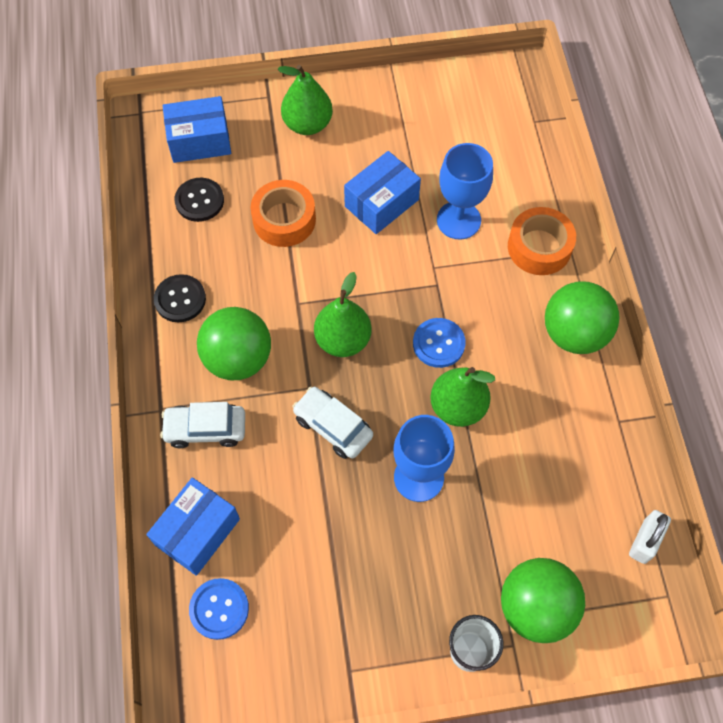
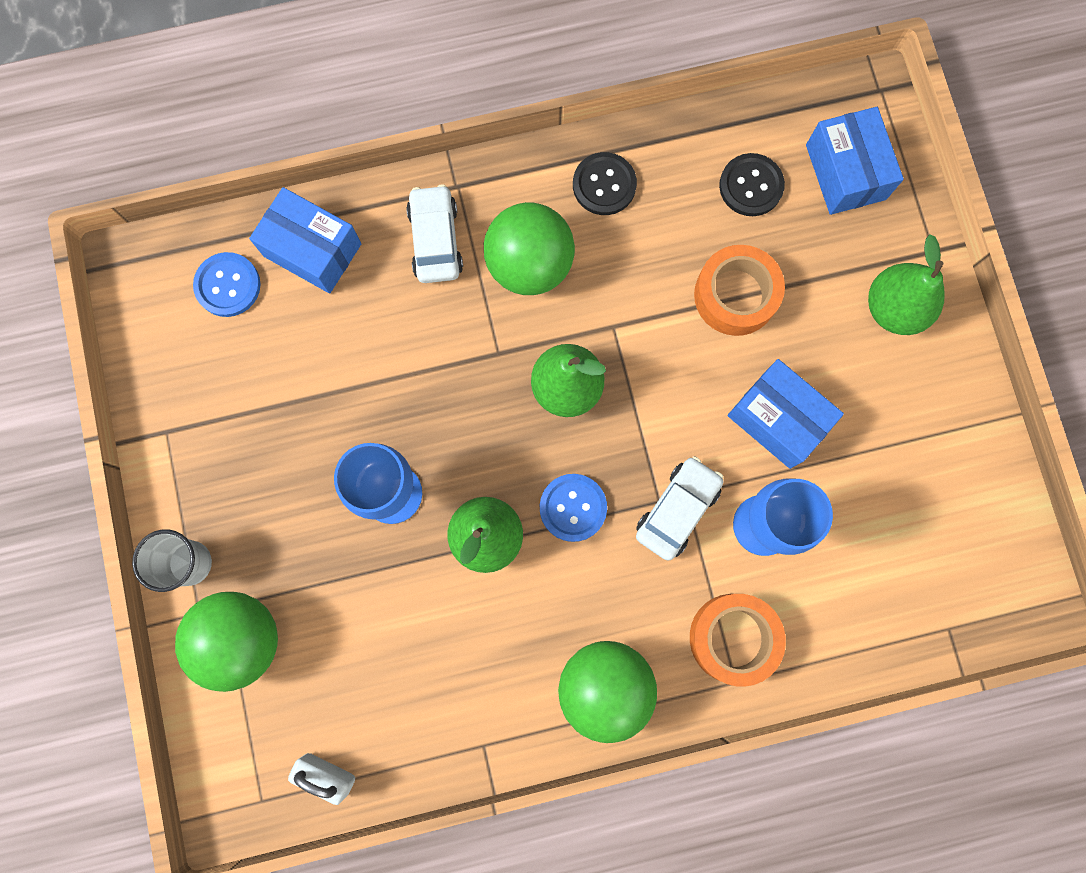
camera: 85 degrees right, 15 degrees up
white car [292,387,373,459] -> white car moved to [636,456,724,561]

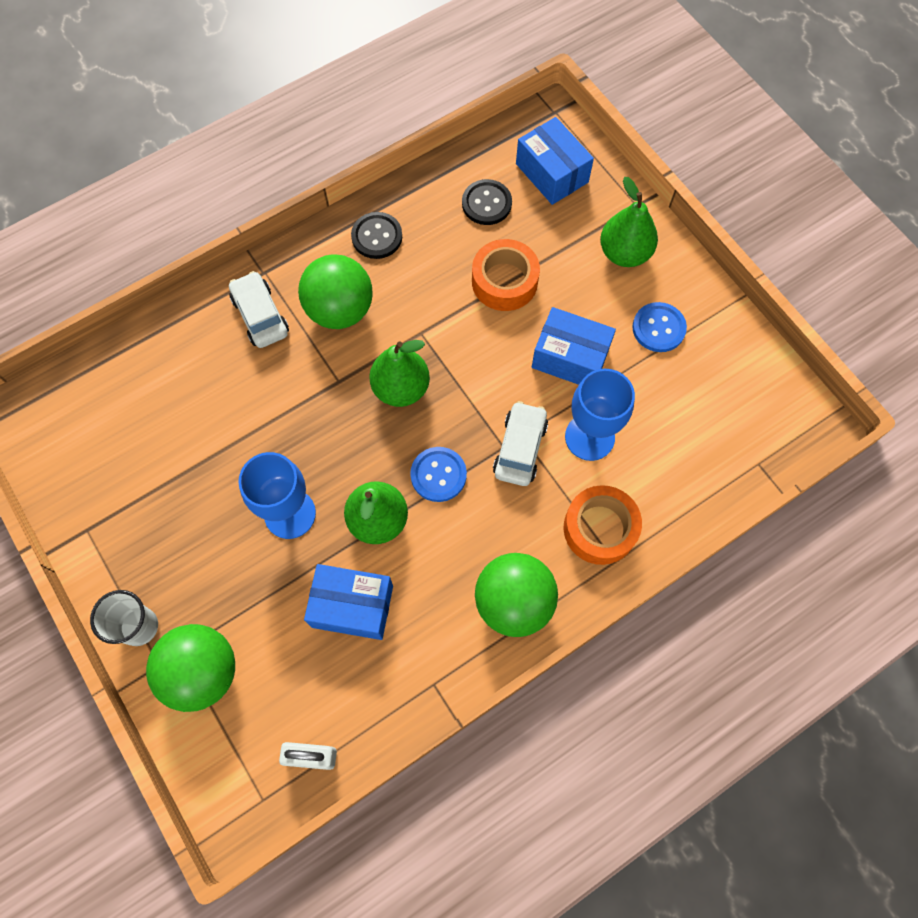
camera: 20 degrees left, 10 degrees down
blue button [193,252,261,317] -> blue button moved to [632,302,687,352]
blue box [249,187,361,293] -> blue box moved to [304,564,393,640]

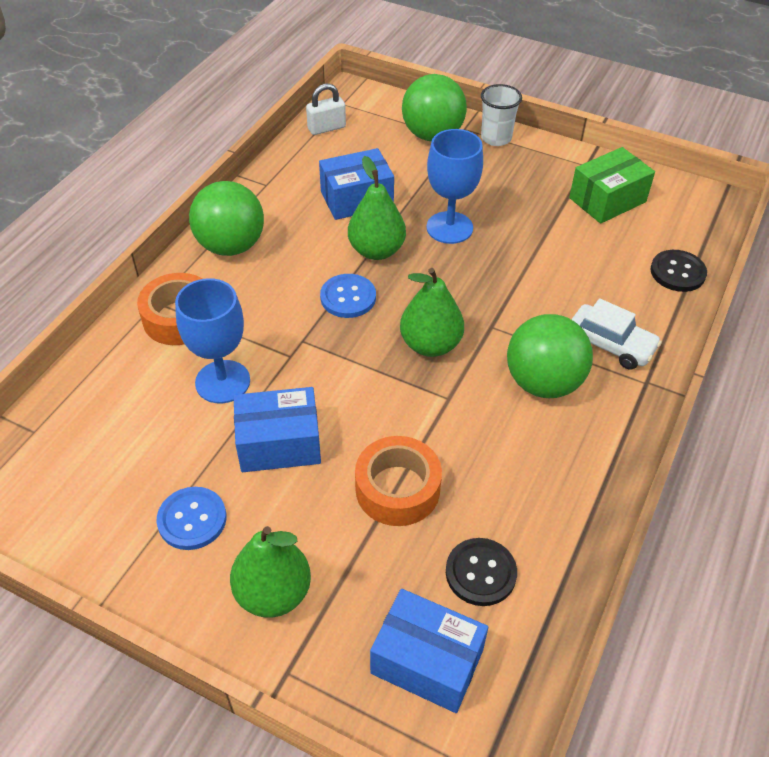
camera: 150 degrees right, 20 degrees down
black button [351,212,402,259] -> black button moved to [650,250,707,292]
white car [493,401,548,486] -> none
none -> green box [569,147,655,224]

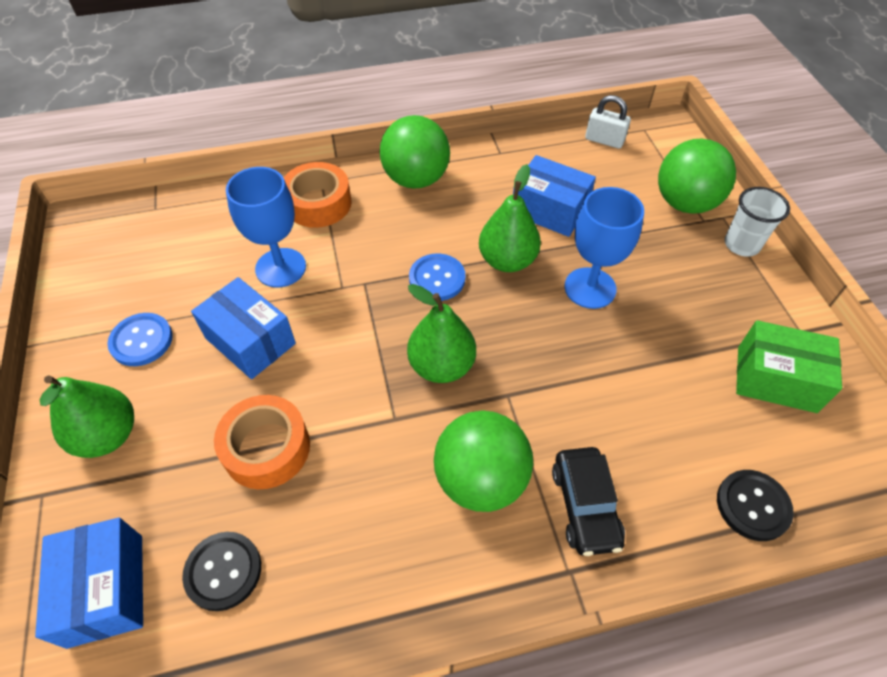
camera: 50 degrees right, 5 degrees up
white car [571,298,662,370] -> black car [552,447,625,556]

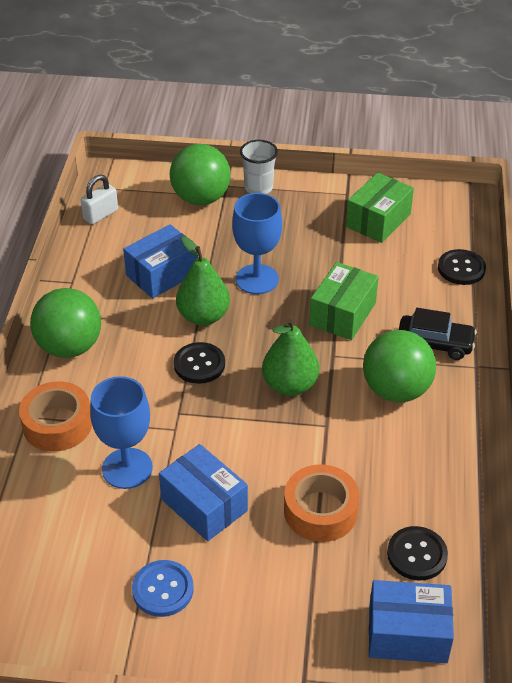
camera: 70 degrees left, 10 degrees down
green pear [40,376,134,458] -> none
blue box [191,277,296,379] -> blue box turned 75 degrees clockwise [159,444,248,541]
blue button [409,253,466,301] -> black button [174,342,225,384]
none -> green box [309,262,379,340]

